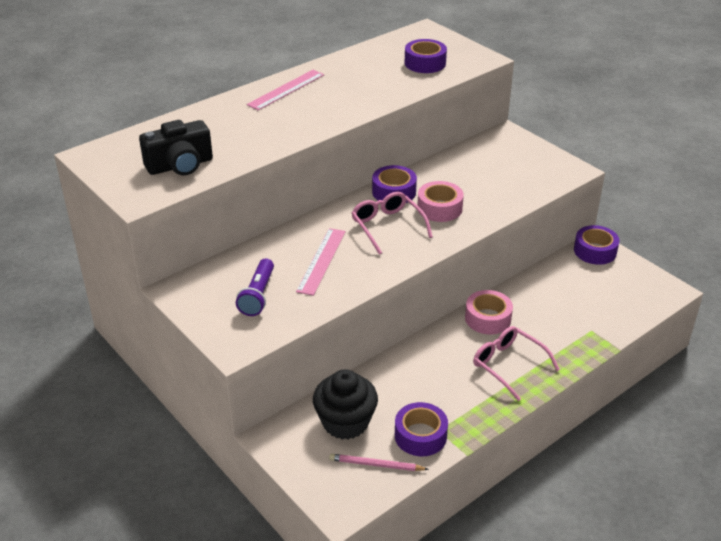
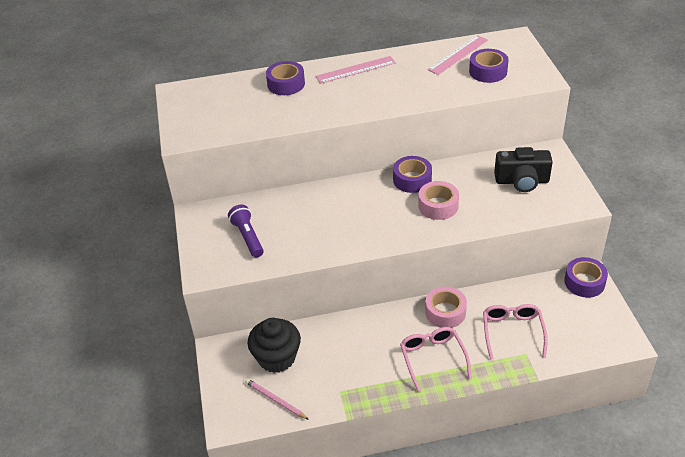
camera: 30 degrees right, 5 degrees up
black camera [139,120,213,175] -> black camera moved to [494,147,553,192]
purple flashlight [236,258,274,316] -> purple flashlight turned 120 degrees clockwise [228,205,264,258]
pink ruler [296,228,346,296] -> pink ruler moved to [427,35,488,75]
pink glasses [351,192,433,255] -> pink glasses moved to [483,304,548,359]
purple tape [395,402,448,456] -> purple tape moved to [266,61,305,95]

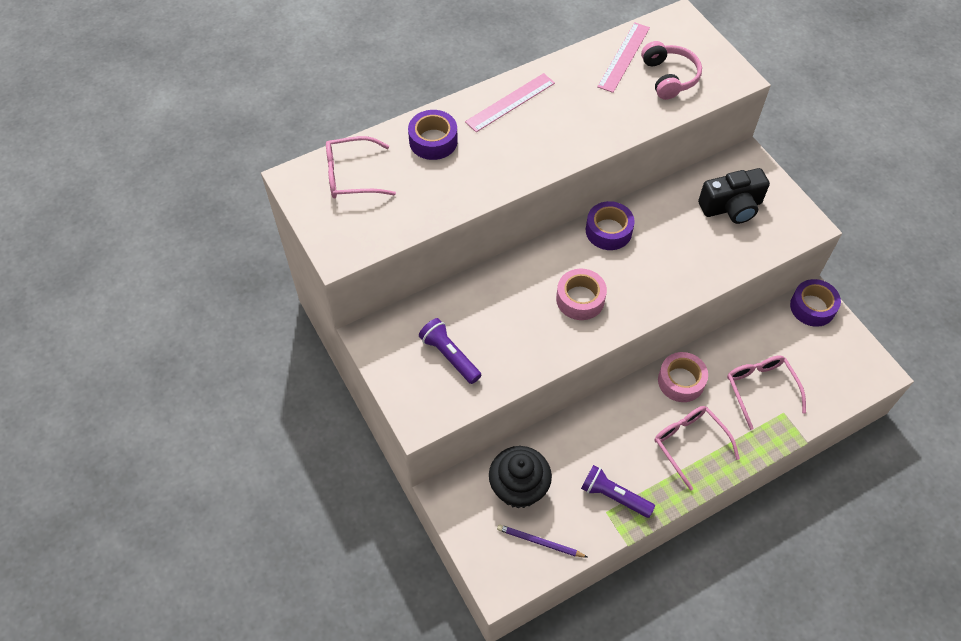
camera: 20 degrees left, 15 degrees up
pink pencil [245,378,309,420] -> purple pencil [497,524,588,558]
pink tape [418,181,459,220] -> pink tape moved to [556,269,607,320]
purple tape [469,49,509,83] -> pink headphones [641,41,702,100]
none -> pink glasses [326,136,396,198]
none -> purple flashlight [581,465,655,518]

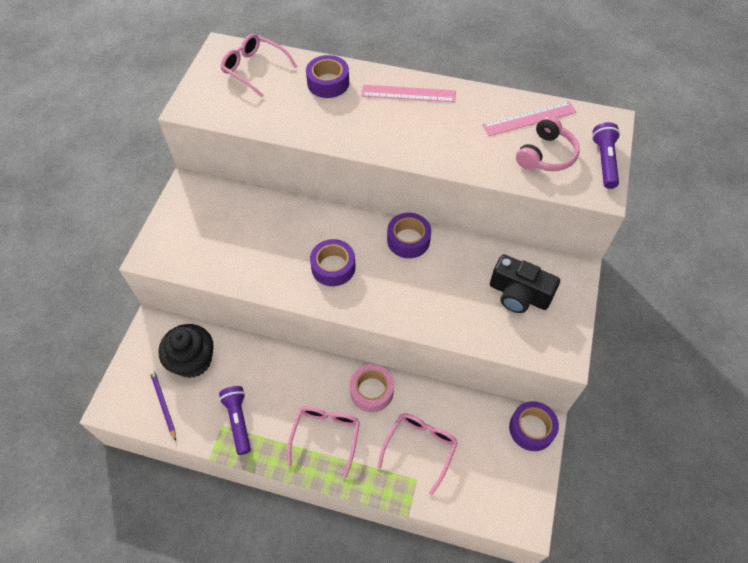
camera: 45 degrees right, 0 degrees up
purple flashlight [419,318,481,384] -> purple flashlight moved to [592,122,620,189]
pink tape [556,269,607,320] -> purple tape [310,239,356,286]

